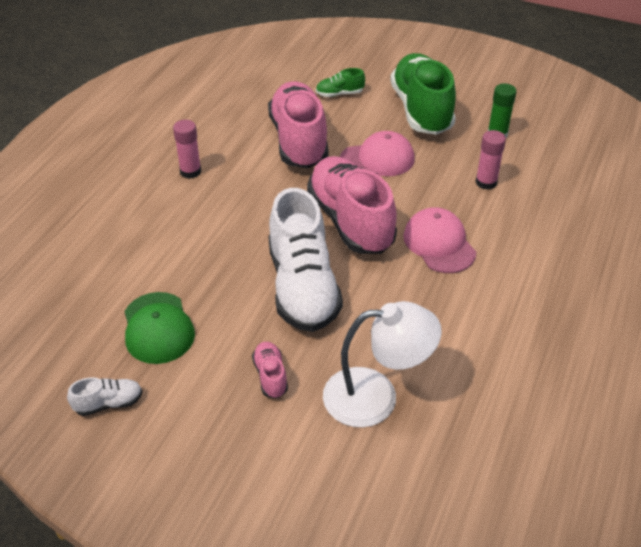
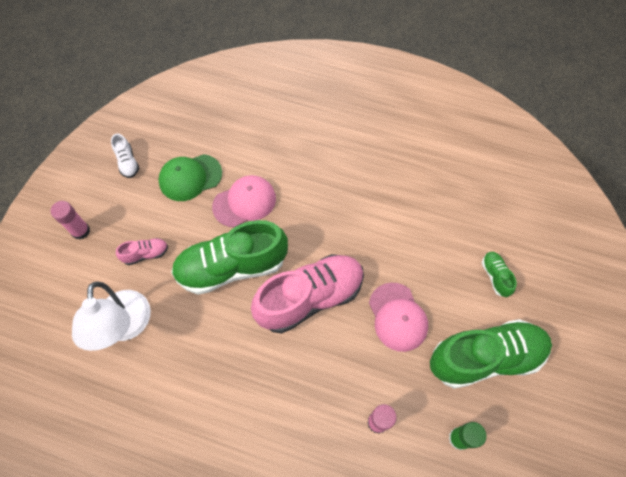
camera: 85 degrees right, 20 degrees up
pink glue stick [173,120,201,179] -> pink glue stick moved to [50,201,90,240]
pink shoe [268,81,329,168] -> none
white shoe [268,188,343,332] -> green shoe [171,220,288,295]
pink cap [403,207,476,273] -> pink cap moved to [212,175,276,227]

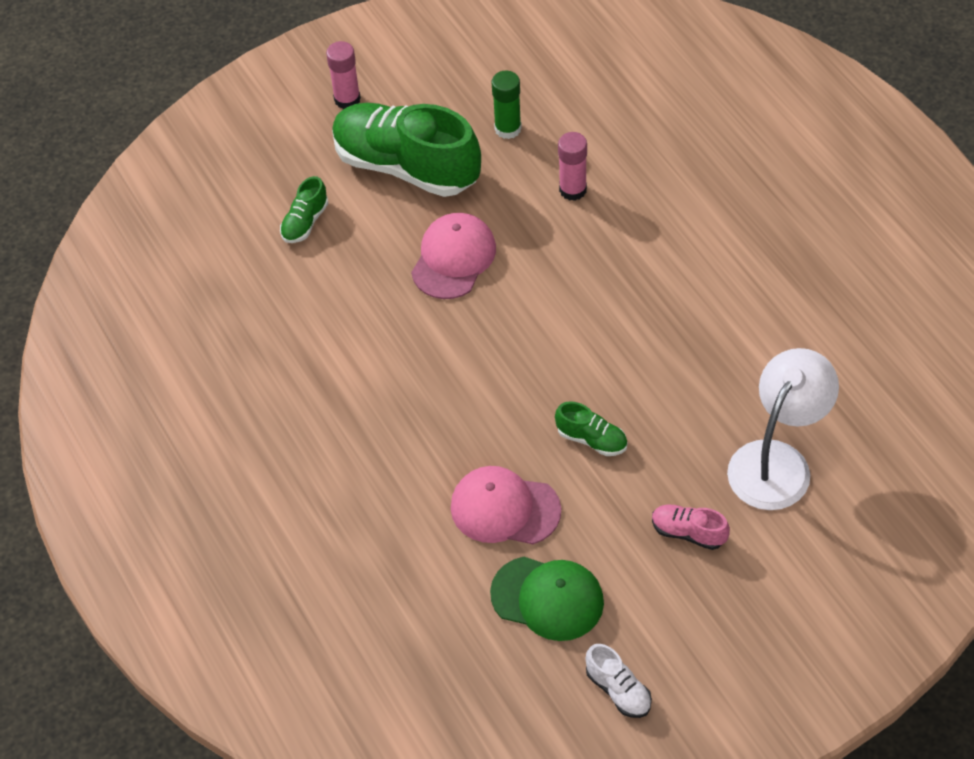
camera: 135 degrees left, 10 degrees down
pink glue stick [50,201,90,240] -> pink glue stick moved to [326,41,361,109]
white shoe [111,133,139,178] -> white shoe turned 120 degrees clockwise [586,644,652,718]
green shoe [171,220,288,295] -> green shoe [555,401,627,456], size x0.42
pink shoe [251,254,364,334] -> none

